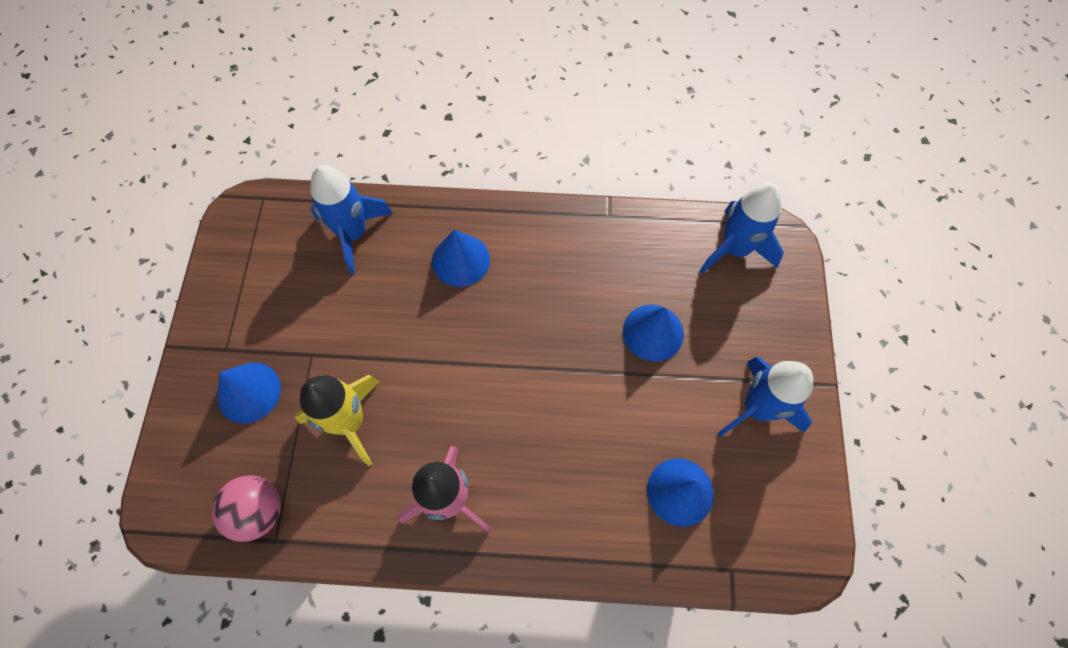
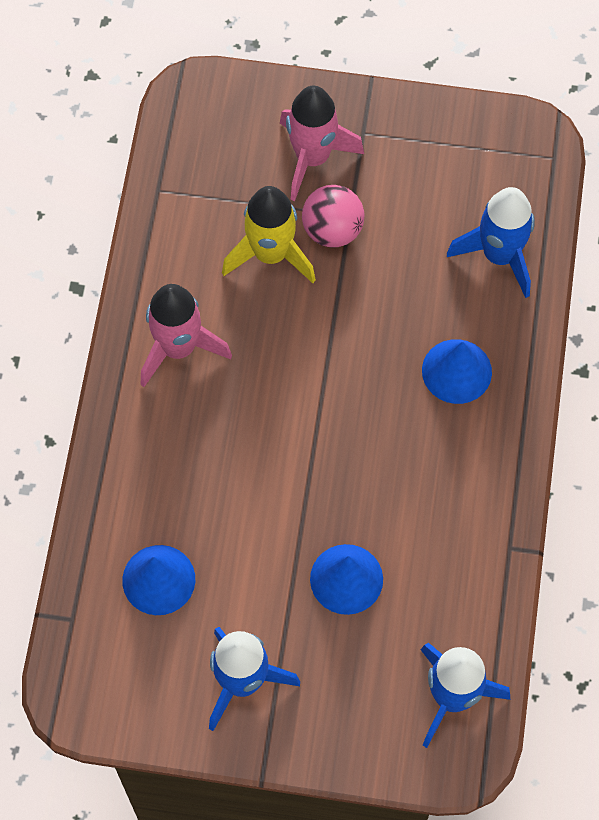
camera: 95 degrees right, 0 degrees up
pink ball [211,475,281,542] -> pink ball moved to [302,185,365,248]
blue cone [217,363,281,424] -> pink rocket [280,86,364,201]

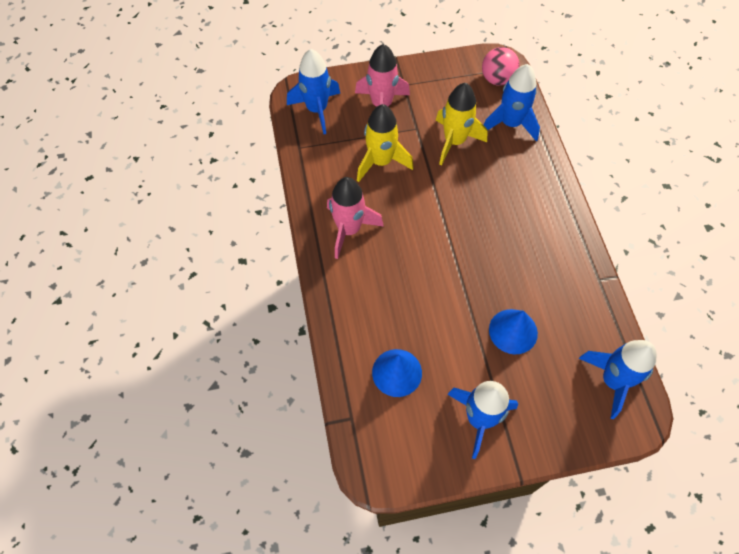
camera: 20 degrees left, 5 degrees down
pink ball [302,185,365,248] -> pink ball moved to [482,47,520,86]
blue cone [422,339,492,404] -> none
none -> blue rocket [287,49,340,134]
none -> yellow rocket [436,83,488,165]

